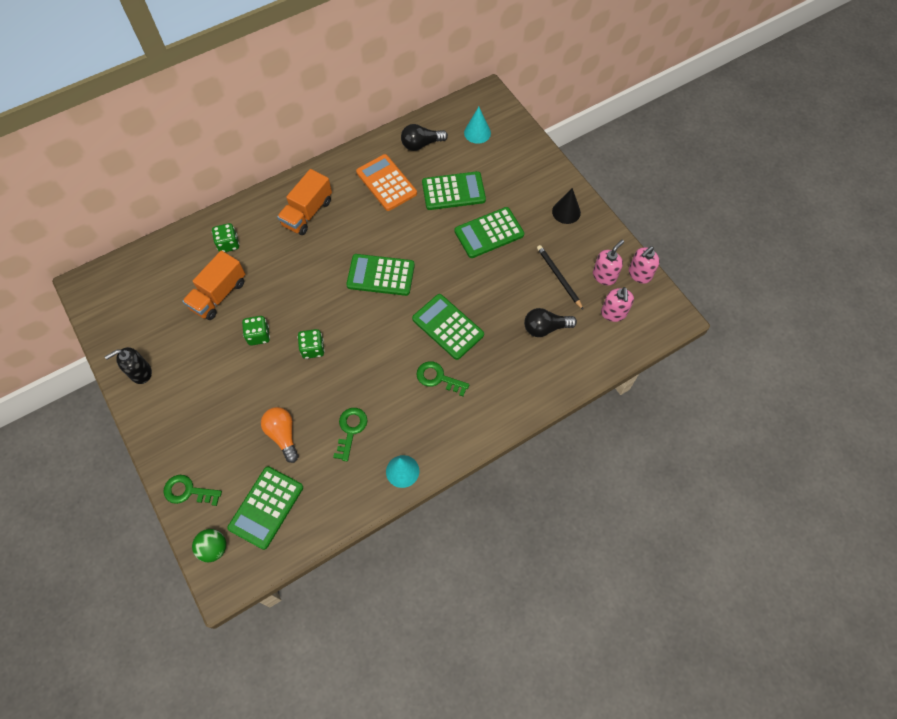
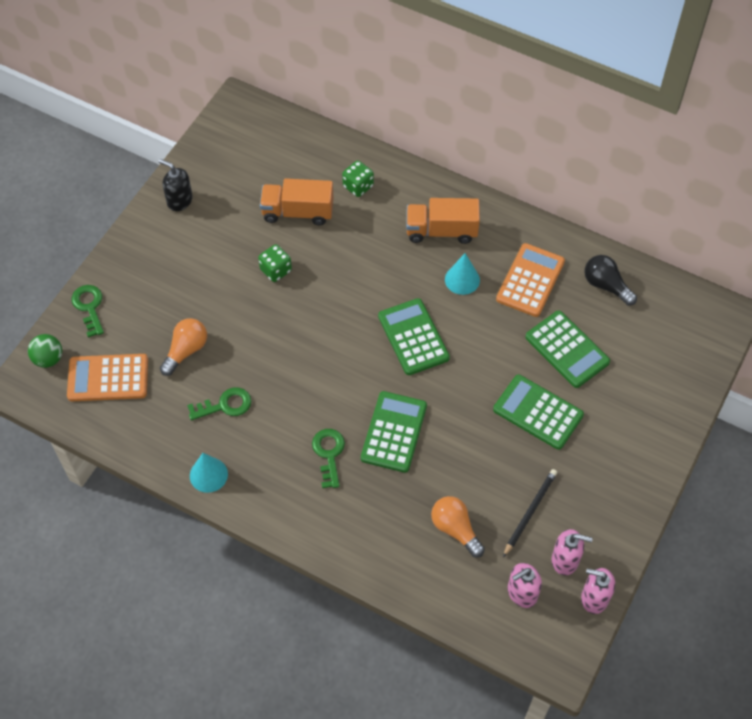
camera: 60 degrees right, 5 degrees down
green calculator [227,466,303,550] -> orange calculator [67,354,148,401]
green dice [298,329,325,359] -> none
turquoise cone [464,107,491,144] -> turquoise cone moved to [445,253,480,295]
black light bulb [524,308,577,337] -> orange light bulb [431,496,485,558]
black cone [552,188,581,224] -> none

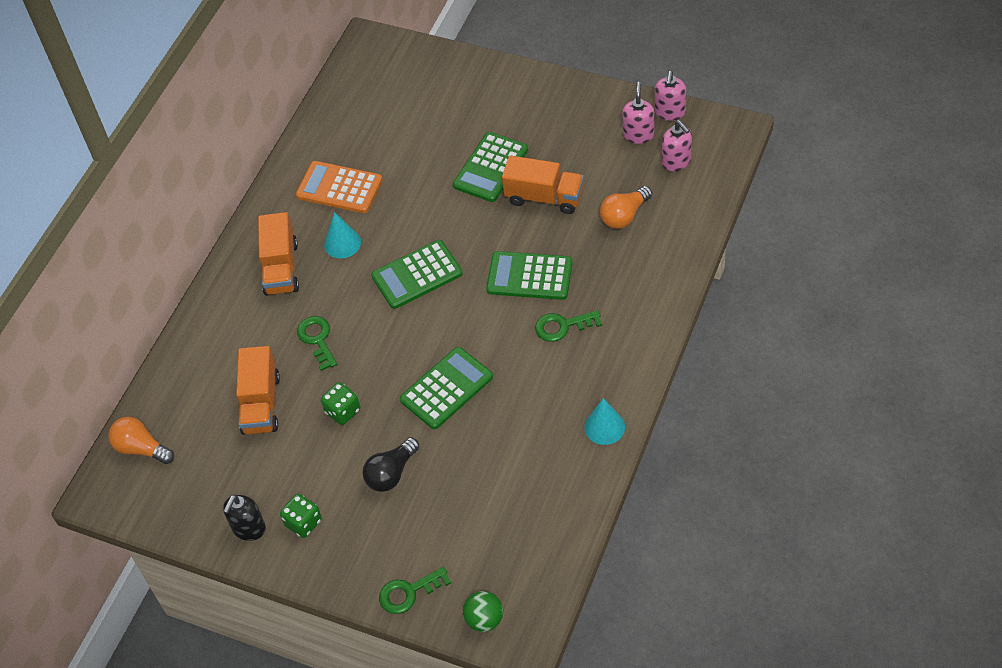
camera: 90 degrees left, 5 degrees down
orange calculator [67,354,148,401] -> none
orange light bulb [160,318,207,376] -> orange light bulb moved to [108,417,174,464]
green key [187,387,251,420] -> green key moved to [297,316,337,371]
green dice [342,161,374,197] -> green dice moved to [280,494,322,538]
black pencil [503,469,557,557] -> none
green calculator [525,311,610,388] -> green calculator moved to [400,347,493,429]
black light bulb [584,255,637,306] -> black light bulb moved to [363,437,419,492]
none -> orange truck [502,155,584,214]

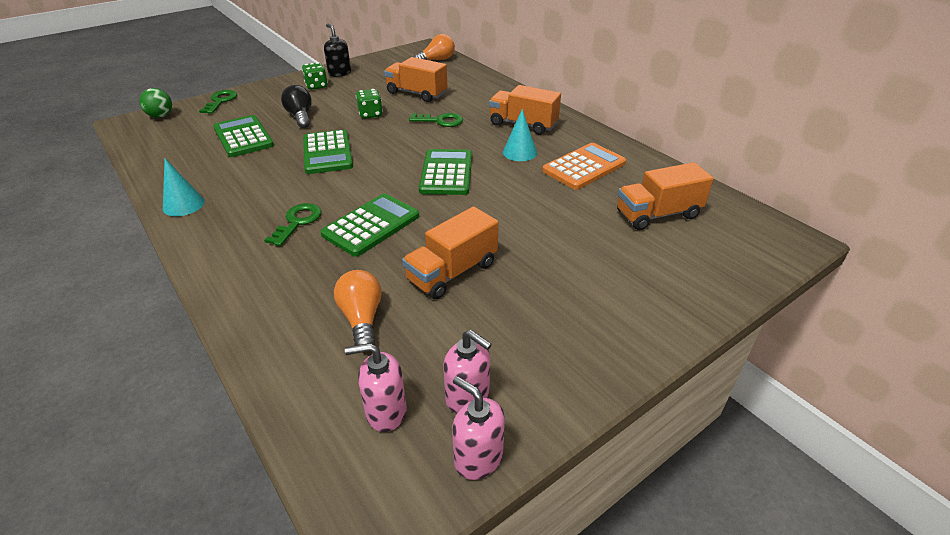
camera: 115 degrees right, 15 degrees down
green calculator [453,132,528,202] -> green calculator moved to [213,115,274,157]
none -> orange truck [617,162,714,230]

